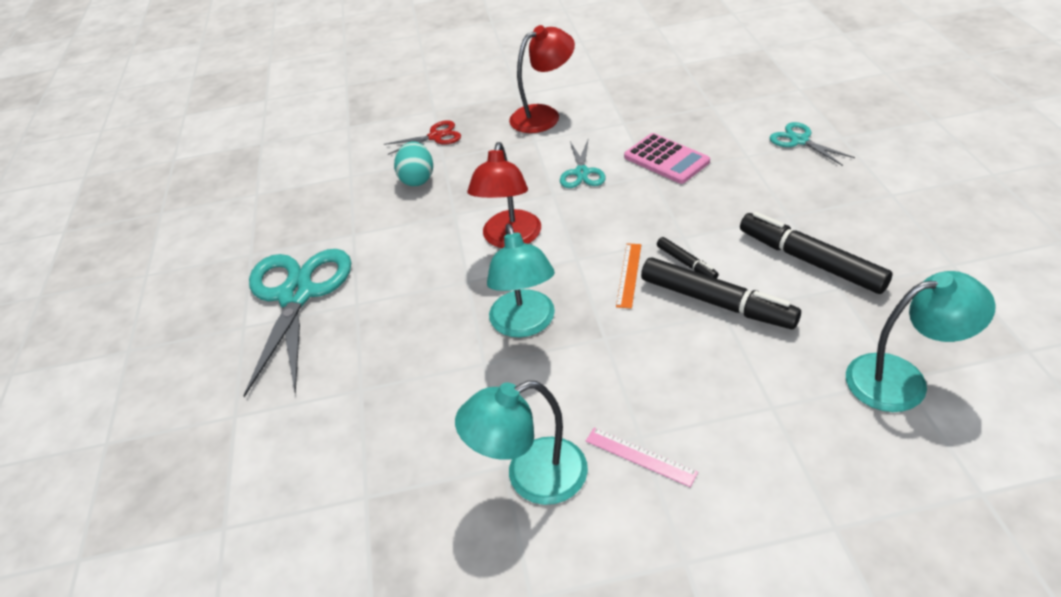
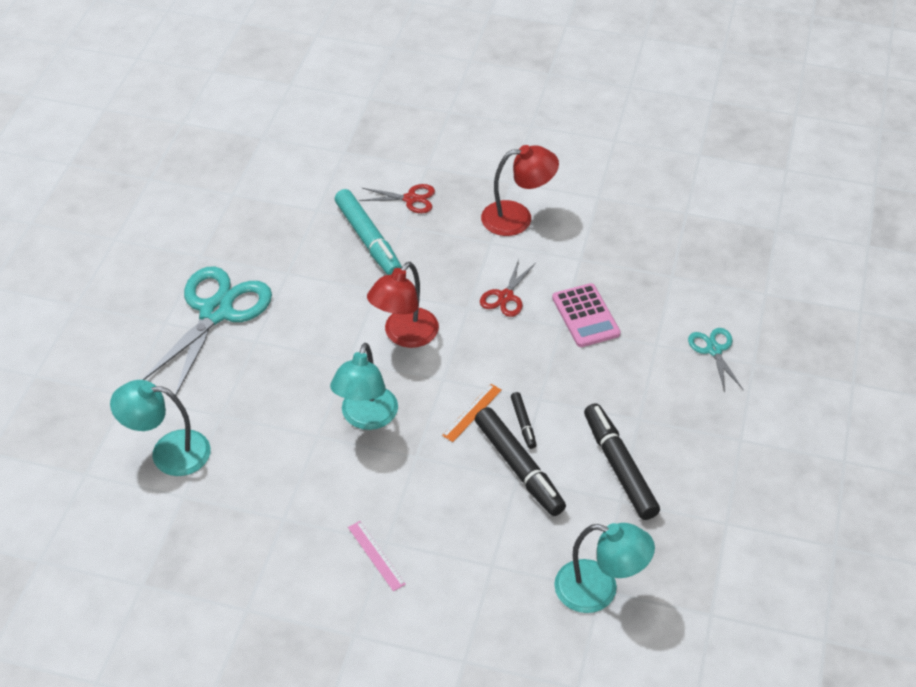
camera: 20 degrees right, 5 degrees up
turquoise egg [394,141,433,186] -> turquoise marker [335,189,402,275]
turquoise lamp [455,381,588,505] -> turquoise lamp moved to [110,380,211,476]
turquoise scissors [560,140,606,188] -> red scissors [480,259,536,317]

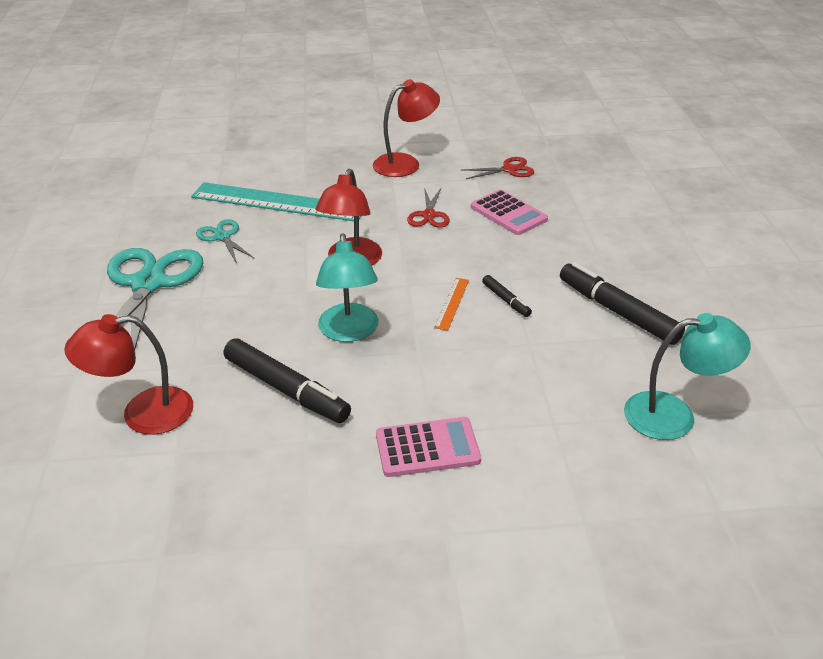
camera: 20 degrees left, 10 degrees down
turquoise lamp [110,380,211,476] -> red lamp [64,314,193,435]
turquoise marker [335,189,402,275] -> turquoise ruler [191,182,361,221]
pink ruler [348,521,406,591] -> pink calculator [376,417,481,477]
red scissors [359,184,435,213] -> red scissors moved to [463,157,534,179]
black marker [475,407,566,516] -> black marker moved to [224,338,351,423]
turquoise scissors [688,328,744,392] -> turquoise scissors moved to [196,219,255,264]

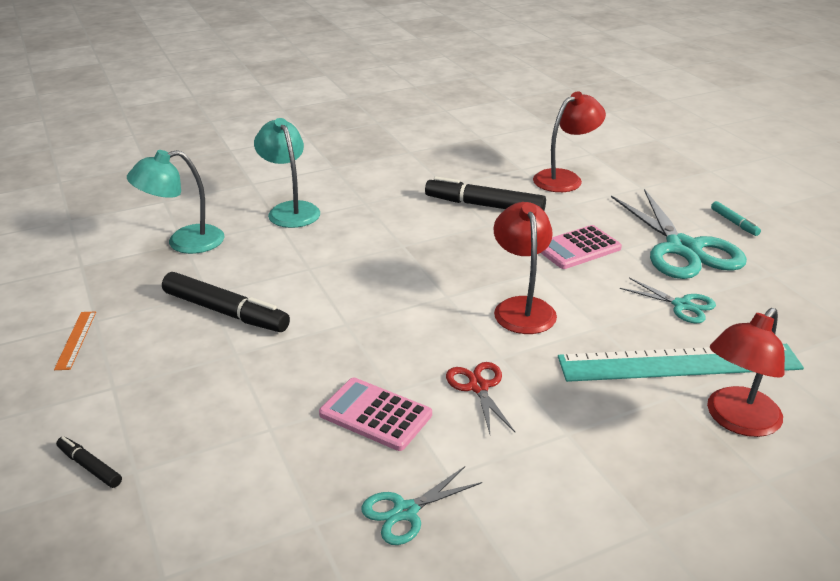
camera: 160 degrees right, 5 degrees down
turquoise lamp [316,233,379,342] -> turquoise lamp moved to [254,118,320,228]
red lamp [373,79,440,177] -> red lamp moved to [707,308,785,437]
pink calculator [376,417,481,477] -> pink calculator moved to [541,225,622,269]
orange ruler [434,278,469,331] -> orange ruler moved to [54,311,96,370]
red scissors [463,157,534,179] -> turquoise scissors [361,466,482,545]
black marker [482,275,532,317] -> black marker moved to [56,436,122,488]
none -> turquoise marker [711,201,761,236]

